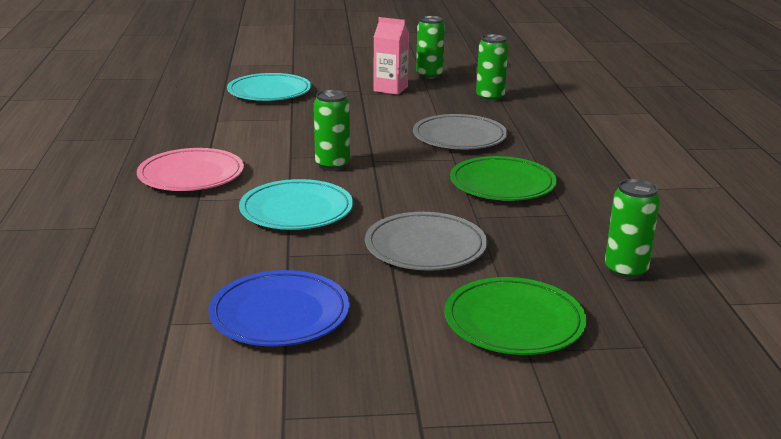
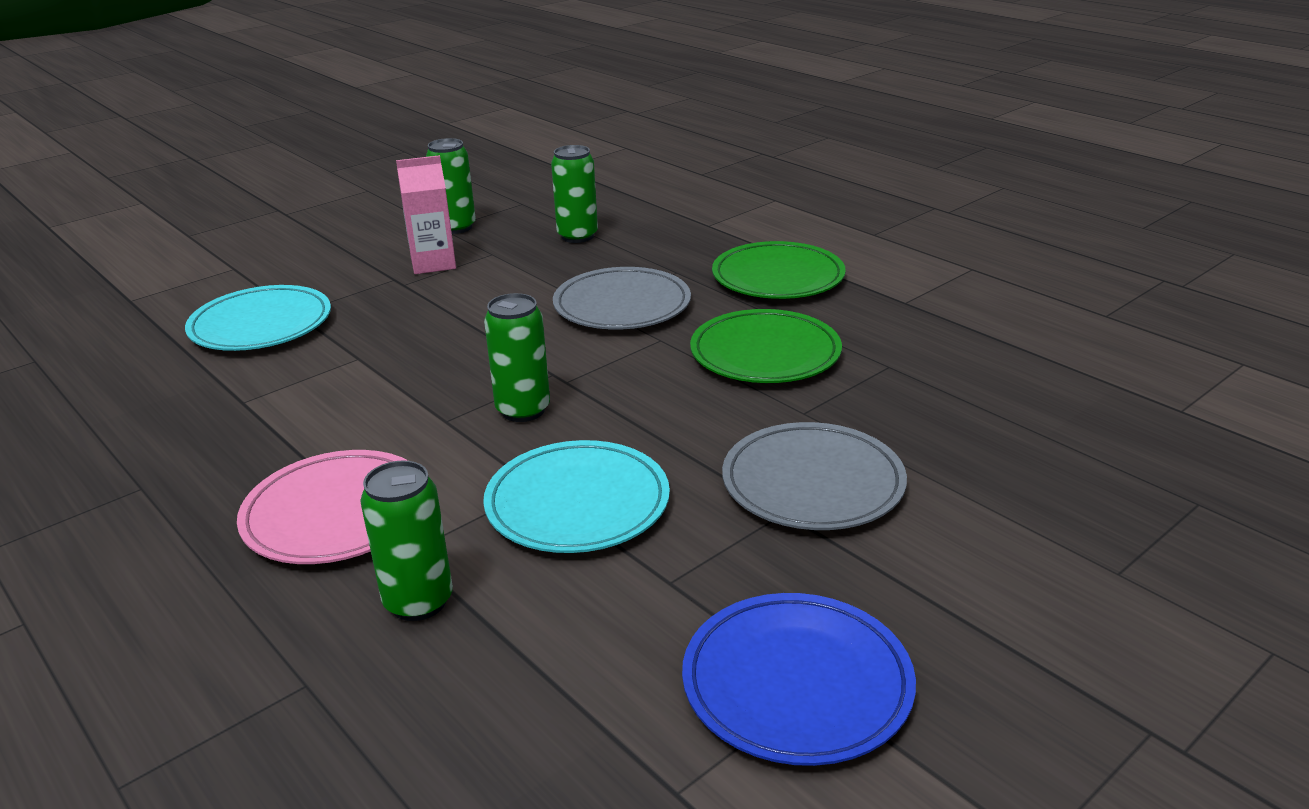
camera: 35 degrees left, 5 degrees up
green plate [444,277,587,355] -> green plate moved to [712,241,846,299]
green can [605,179,660,280] -> green can moved to [360,460,453,621]

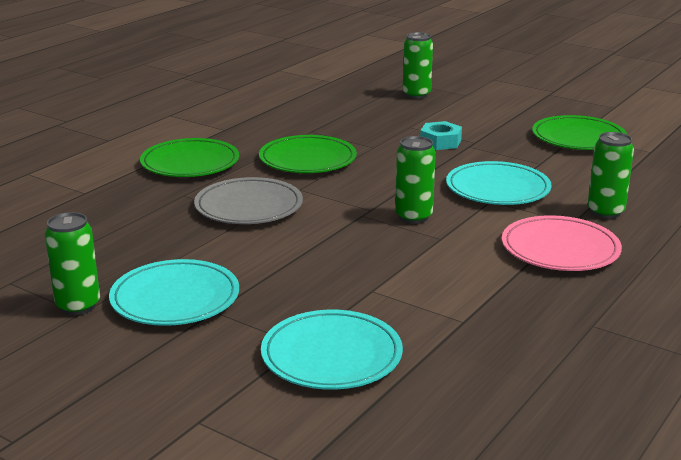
camera: 105 degrees left, 5 degrees down
pink carton [396,155,456,274] -> turquoise plate [109,259,239,326]
green can [551,145,598,243] -> green can moved to [403,32,433,99]
blue plate [682,593,916,766] -> green plate [532,115,627,150]
grey plate [722,422,907,530] -> turquoise nut [420,121,462,150]

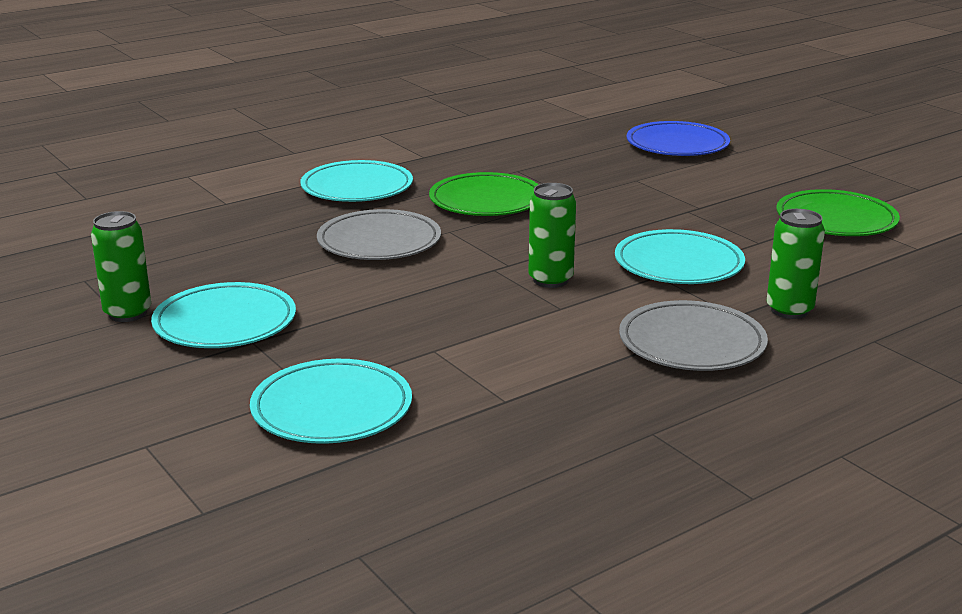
camera: 20 degrees right, 0 degrees up
green plate [140,138,239,177] -> turquoise plate [300,160,413,202]
green can [403,32,433,99] -> blue plate [626,121,730,156]
turquoise nut [420,121,462,150] -> none
pink plate [502,215,622,271] -> grey plate [619,300,768,371]

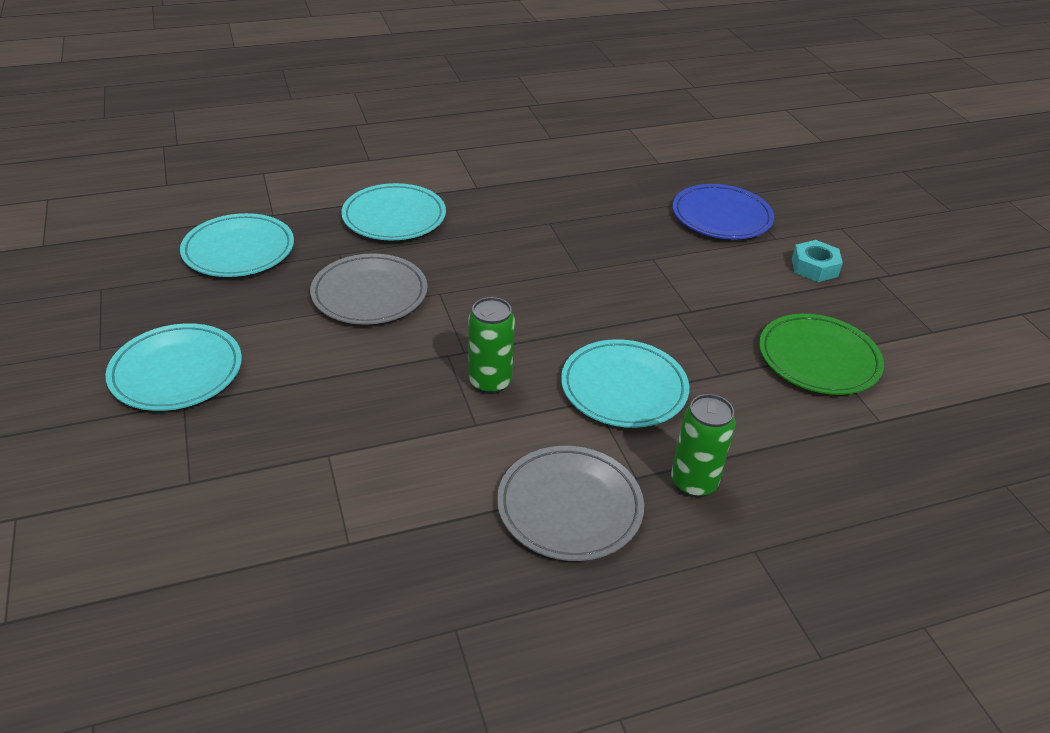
camera: 15 degrees right, 15 degrees up
green can [91,211,151,322] -> none
turquoise plate [250,359,412,444] -> turquoise plate moved to [180,213,294,277]
green plate [429,172,539,216] -> none
none -> turquoise nut [792,240,843,282]

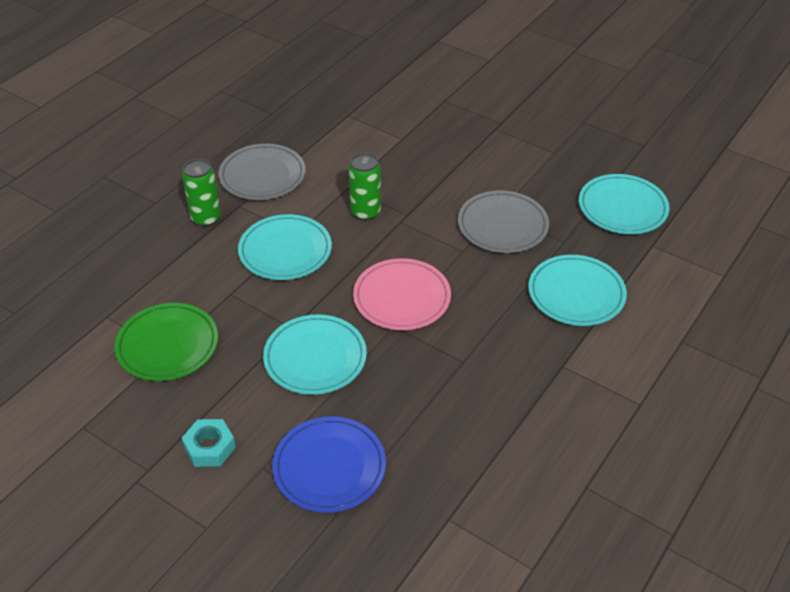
camera: 145 degrees right, 5 degrees up
turquoise plate [106,323,242,411] -> turquoise plate moved to [263,314,367,395]
none -> pink plate [353,258,451,330]

